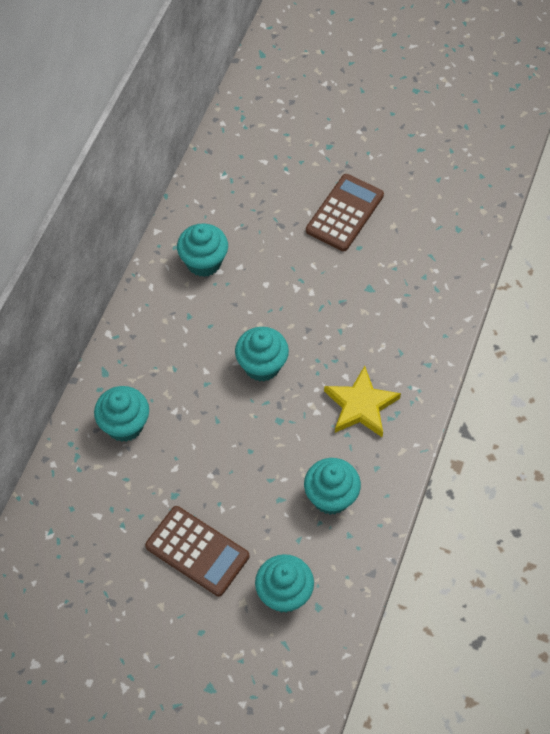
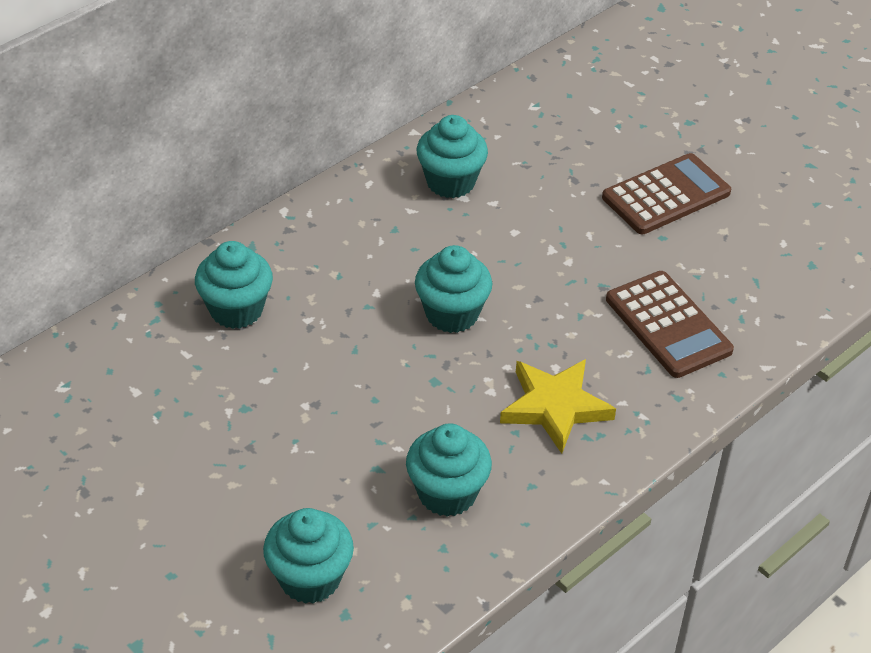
camera: 25 degrees right, 15 degrees down
brown calculator [145,506,249,596] -> brown calculator moved to [606,271,734,378]

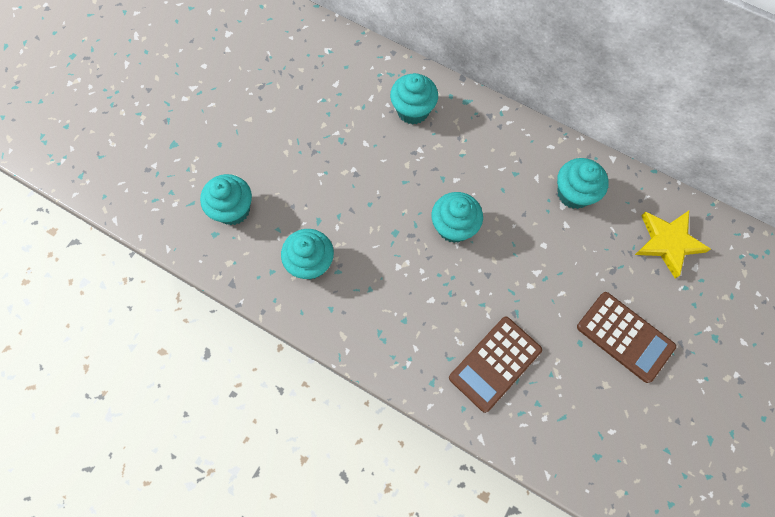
camera: 75 degrees right, 25 degrees up
yellow star [500,359,616,454] -> yellow star moved to [635,211,711,278]

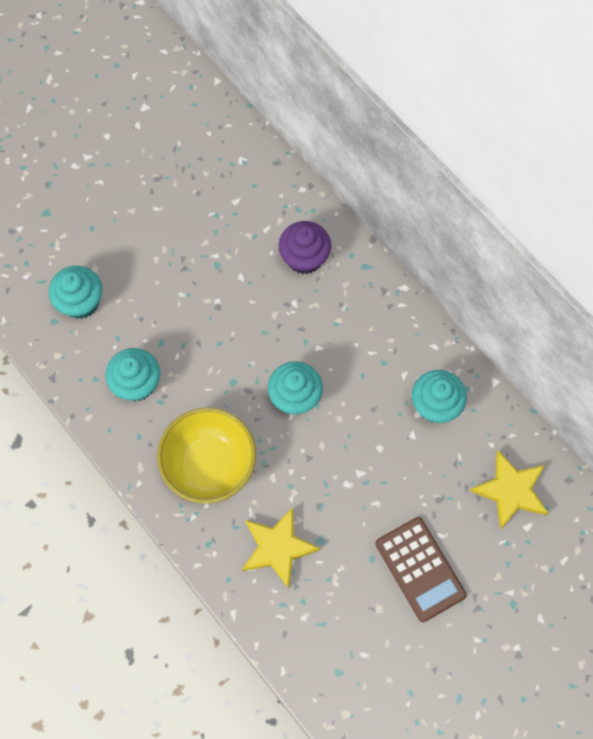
camera: 20 degrees right, 0 degrees up
turquoise cupcake [390,73,438,125] -> purple cupcake [279,221,331,274]
brown calculator [449,317,542,413] -> yellow star [242,507,320,589]
none -> yellow bowl [157,407,256,504]

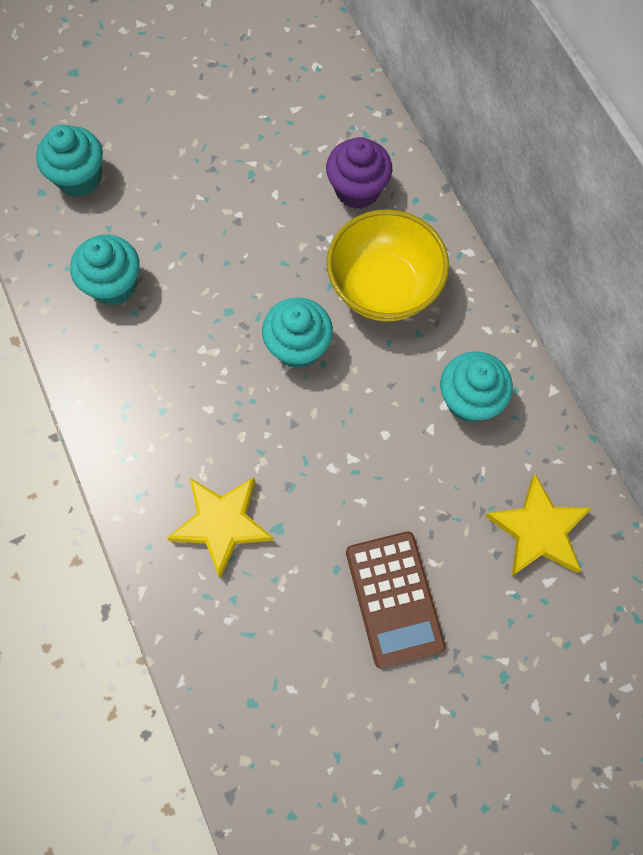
camera: 15 degrees right, 0 degrees up
yellow bowl [157,407,256,504] -> yellow bowl moved to [327,209,449,322]

